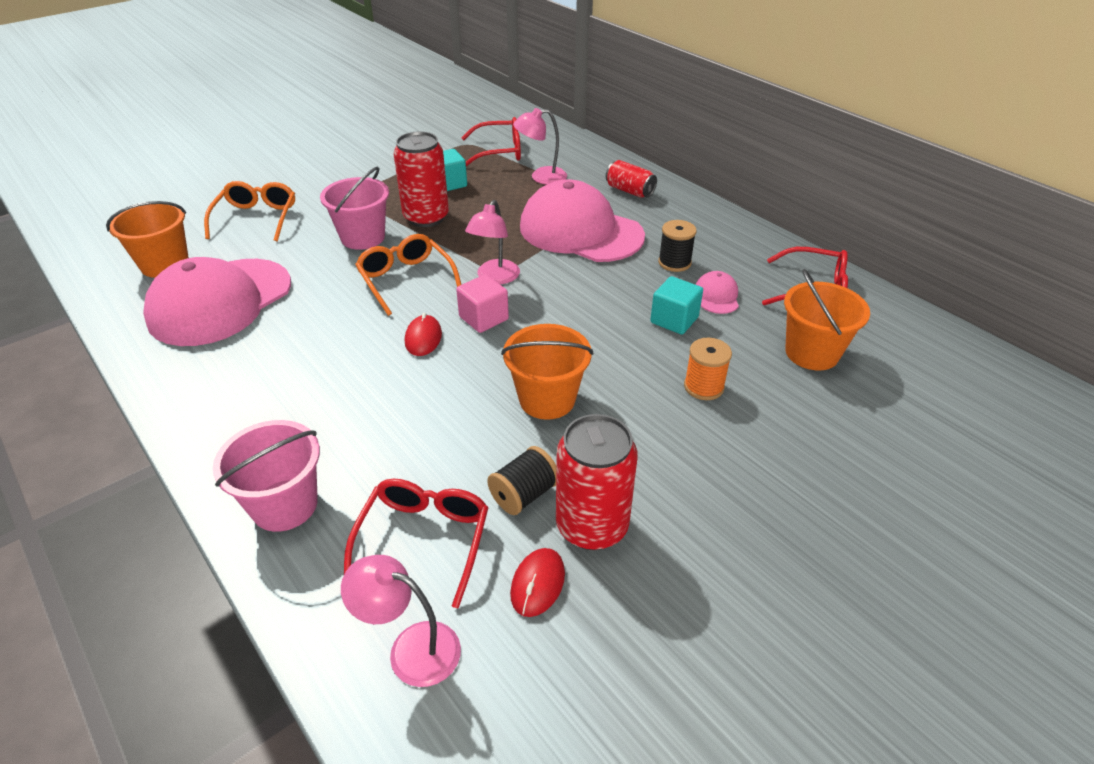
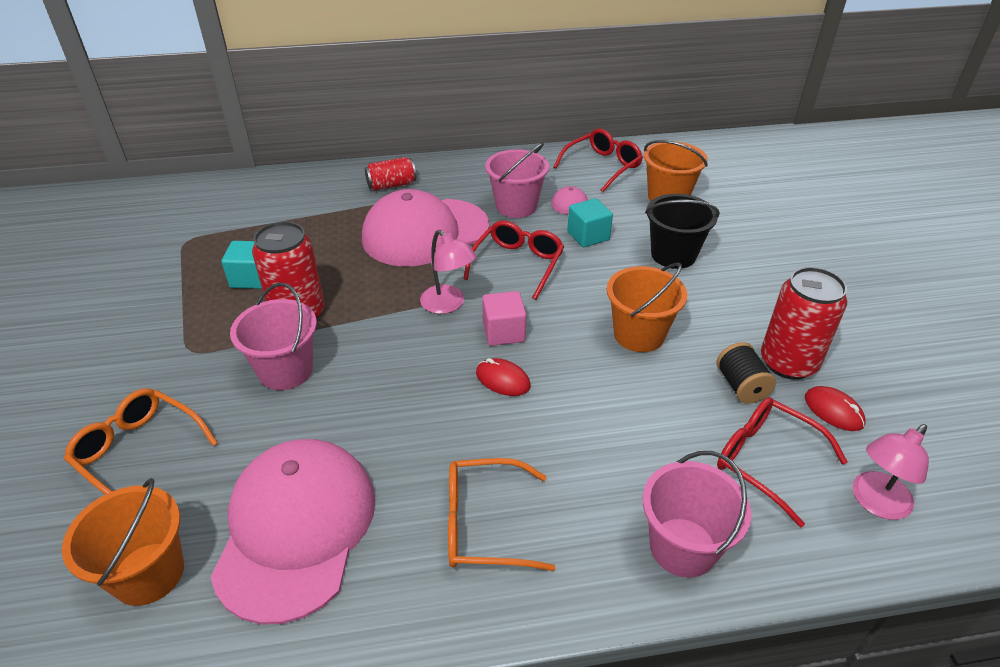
camera: 60 degrees left, 0 degrees up
pink cap [143,257,291,346] -> pink cap turned 150 degrees counterclockwise [210,439,375,625]
orange glasses [355,234,461,316] -> orange glasses moved to [448,458,555,571]
red glasses [462,117,521,166] -> red glasses moved to [463,220,564,300]
pink lamp [513,108,567,185] -> none
black spool [658,220,696,272] -> pink bucket [485,143,549,218]
orange spool [684,338,732,400] -> black bucket [645,194,720,269]

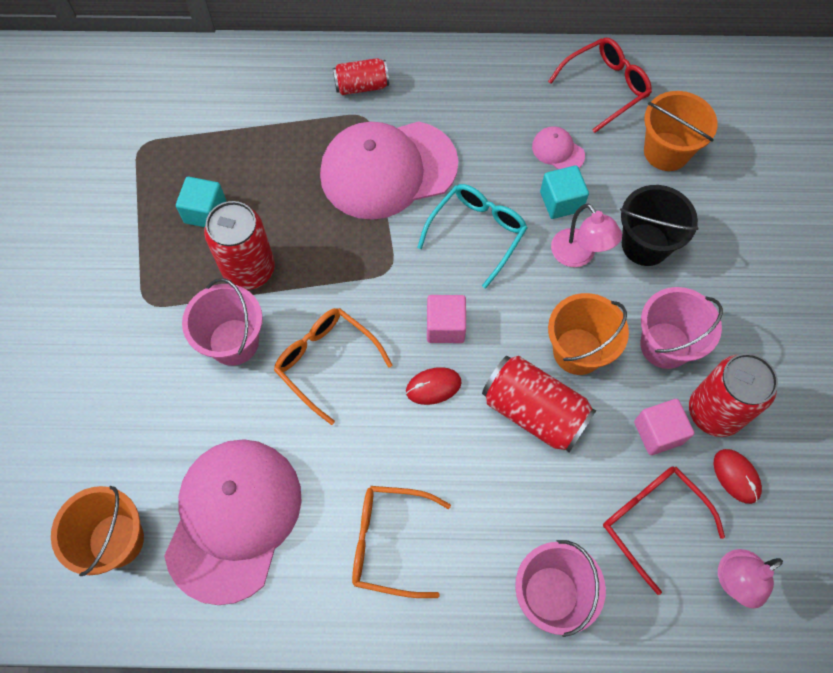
camera: 10 degrees right, 25 degrees up
orange glasses [64,388,218,495] -> orange glasses moved to [274,308,392,425]
pink lamp [420,230,477,314] -> pink lamp moved to [551,204,622,267]
red glasses [463,220,564,300] -> turquoise glasses [417,184,527,289]
red mouse [476,358,531,396] -> red mouse turned 60 degrees counterclockwise [406,367,462,405]
pink bucket [485,143,549,218] -> pink bucket moved to [640,287,723,369]
black spool [716,342,776,404] -> pink cube [634,399,694,455]
none -> red can [482,356,597,452]

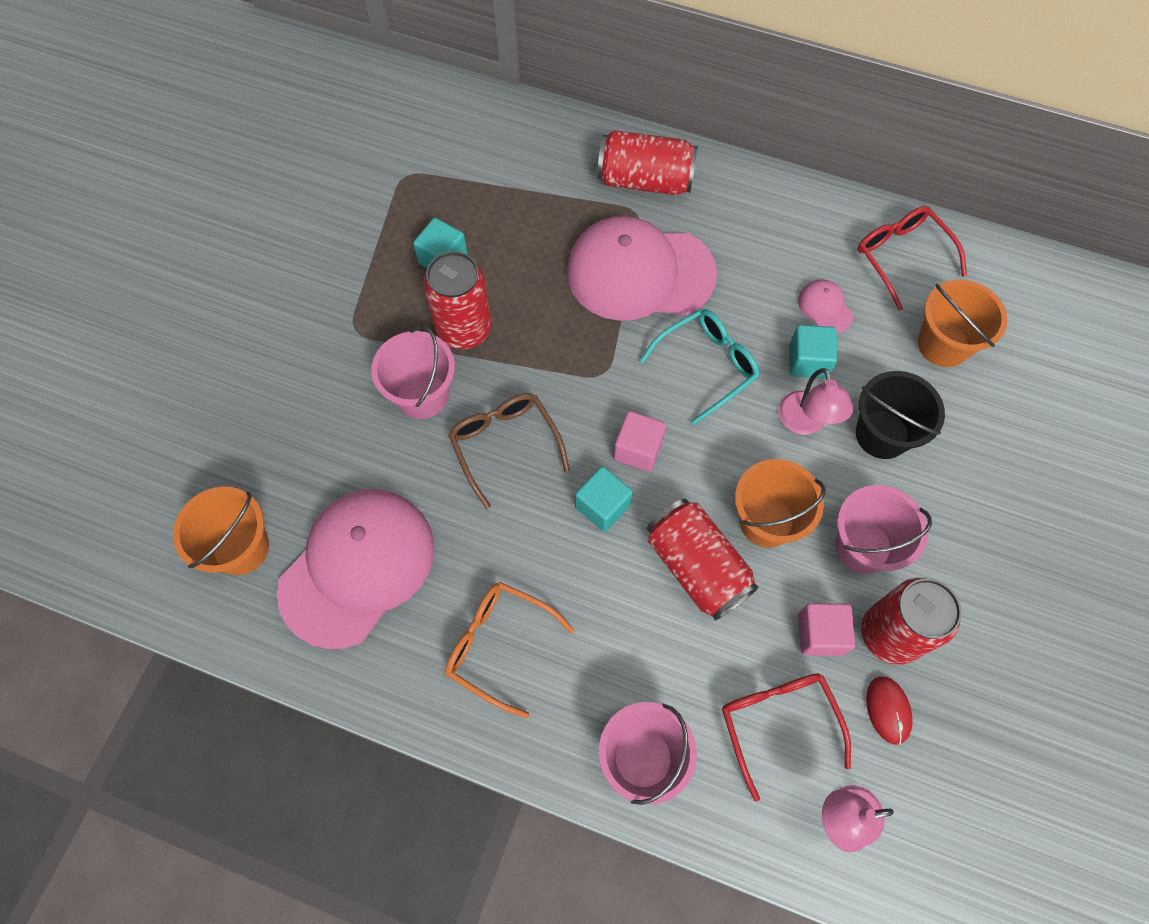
camera: 20 degrees right, 0 degrees up
orange glasses [274,308,392,425] -> brown glasses [448,393,570,509]
red can [333,58,389,95] -> red can [597,130,698,195], size x1.64
red mouse [406,367,462,405] -> turquoise cube [575,466,633,532]
red glasses [548,38,652,133] -> red glasses turned 105 degrees counterclockwise [858,206,967,311]

